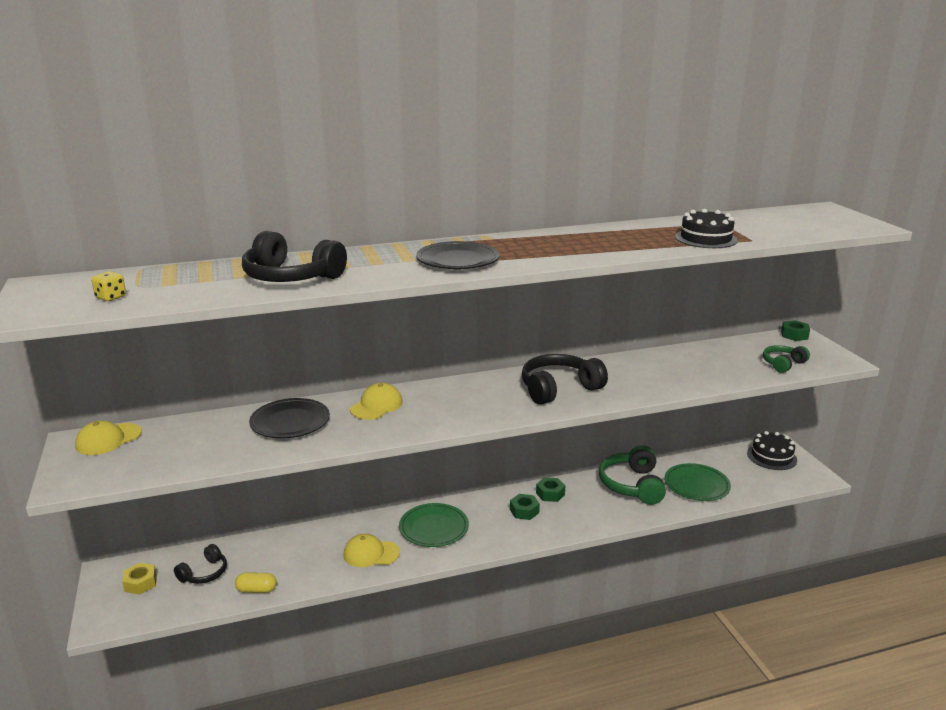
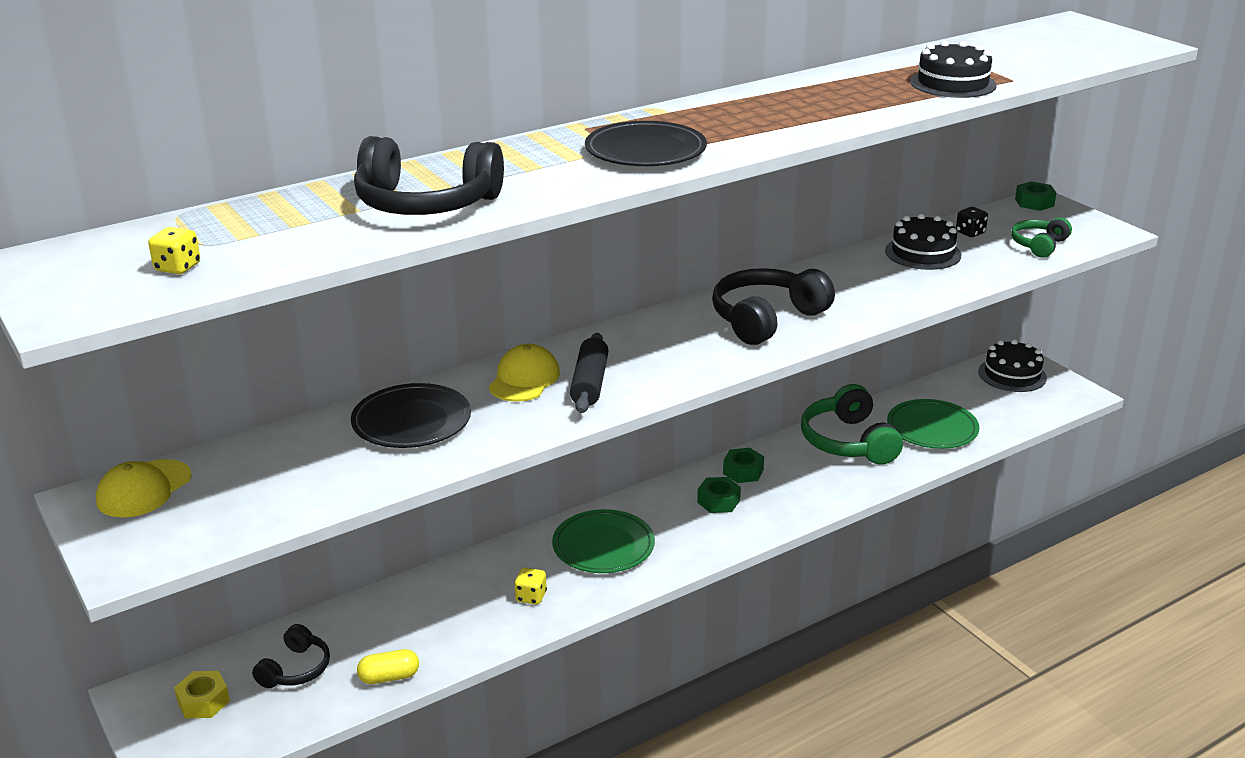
camera: 15 degrees left, 5 degrees up
yellow cap [343,534,400,567] -> yellow dice [514,568,547,604]
none -> black rolling pin [570,333,609,413]
none -> black cake [885,214,962,270]
none -> black dice [956,207,988,237]

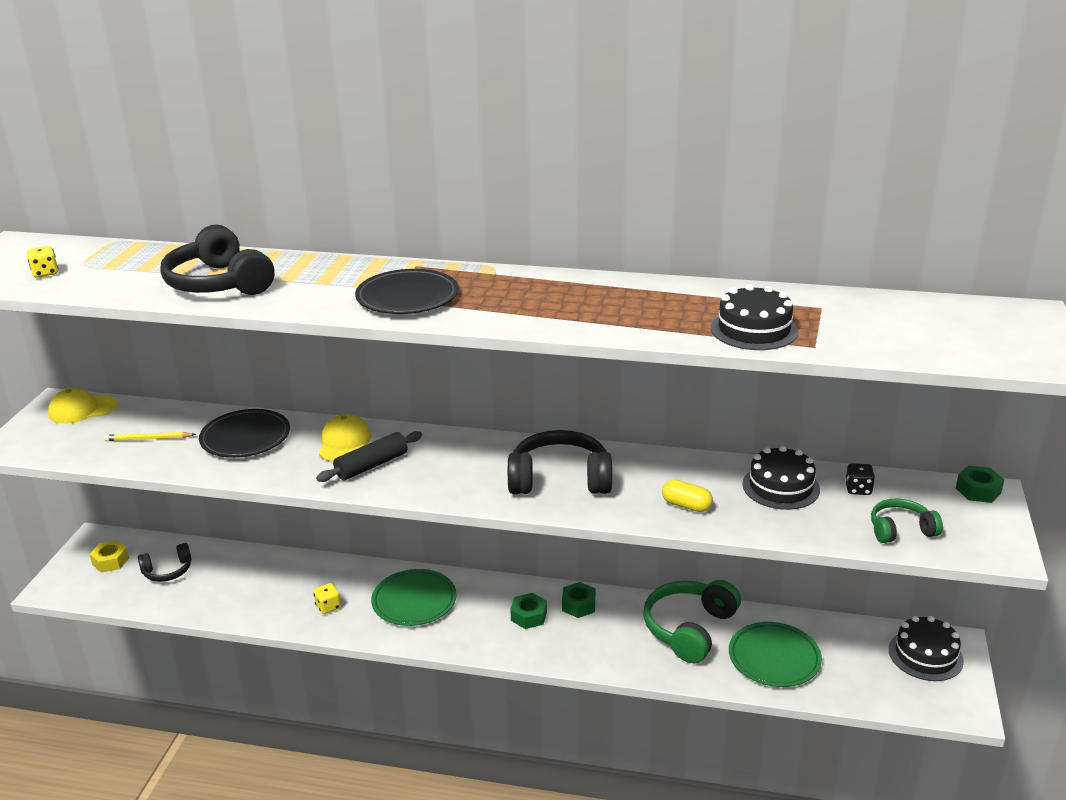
camera: 45 degrees right, 0 degrees up
yellow capsule [357,649,419,684] -> yellow capsule moved to [662,480,713,512]
yellow cap [489,344,560,402] -> yellow cap turned 60 degrees counterclockwise [319,414,371,462]
none -> yellow pencil [104,432,196,441]

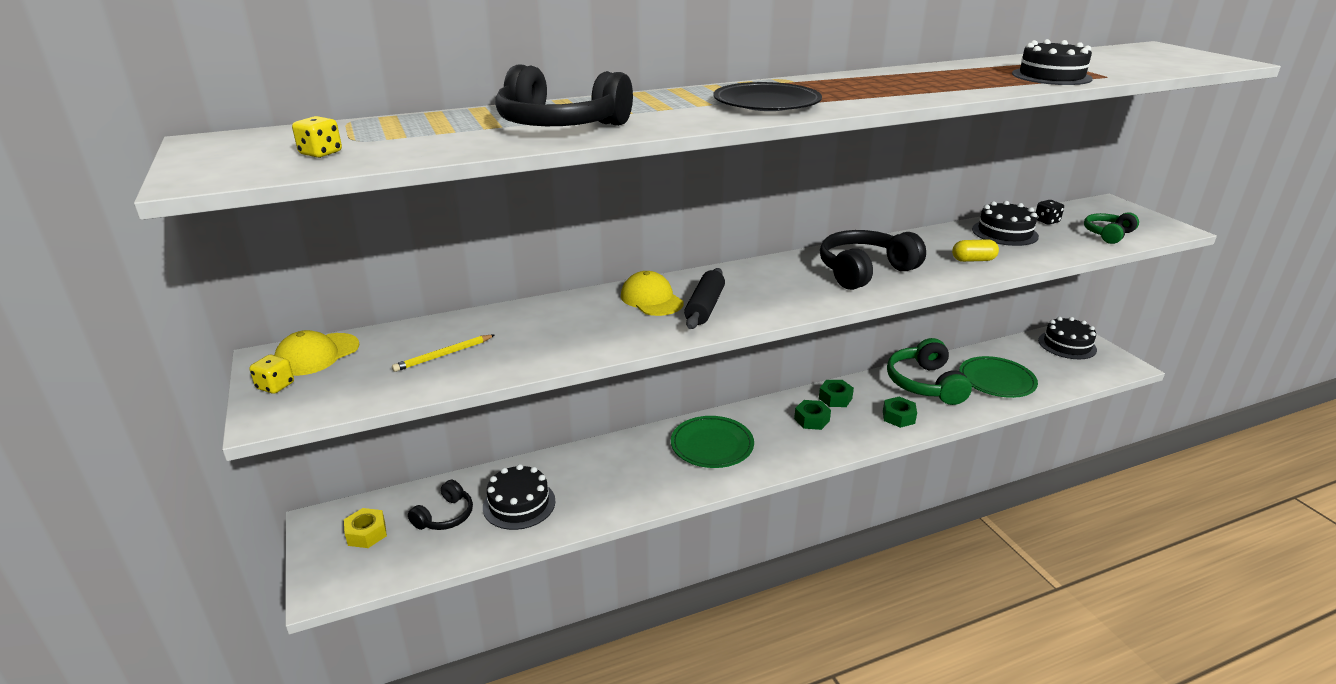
camera: 35 degrees left, 0 degrees up
black plate [199,409,290,458] -> none
yellow dice [313,583,341,614] -> yellow dice moved to [249,355,294,394]
green nut [956,466,1004,503] -> green nut moved to [883,397,917,428]
none -> black cake [483,464,555,530]

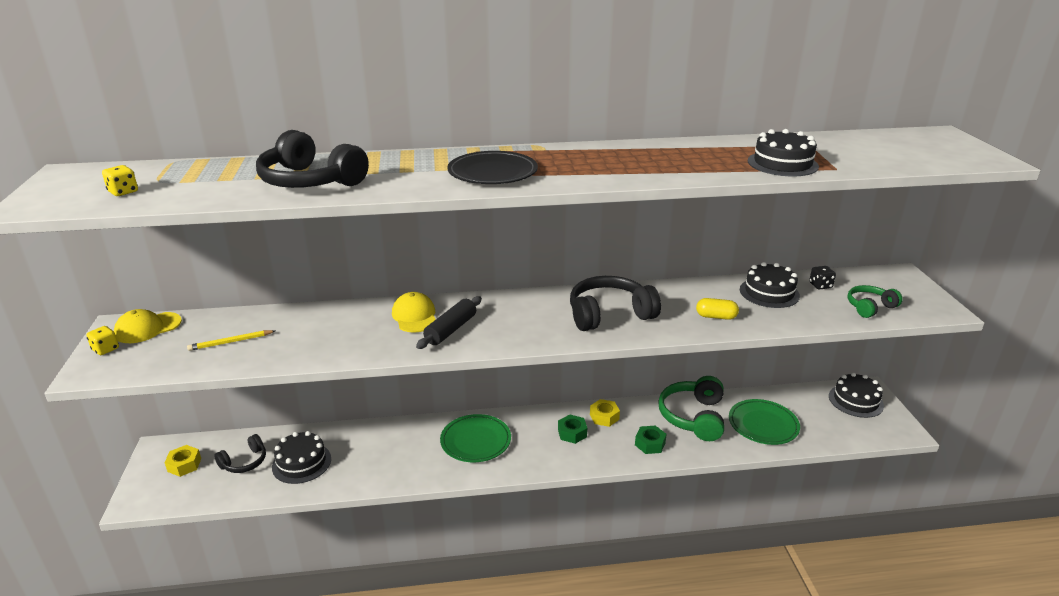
camera: 15 degrees right, 0 degrees up
green nut [819,380,854,407] -> yellow nut [590,399,620,427]

